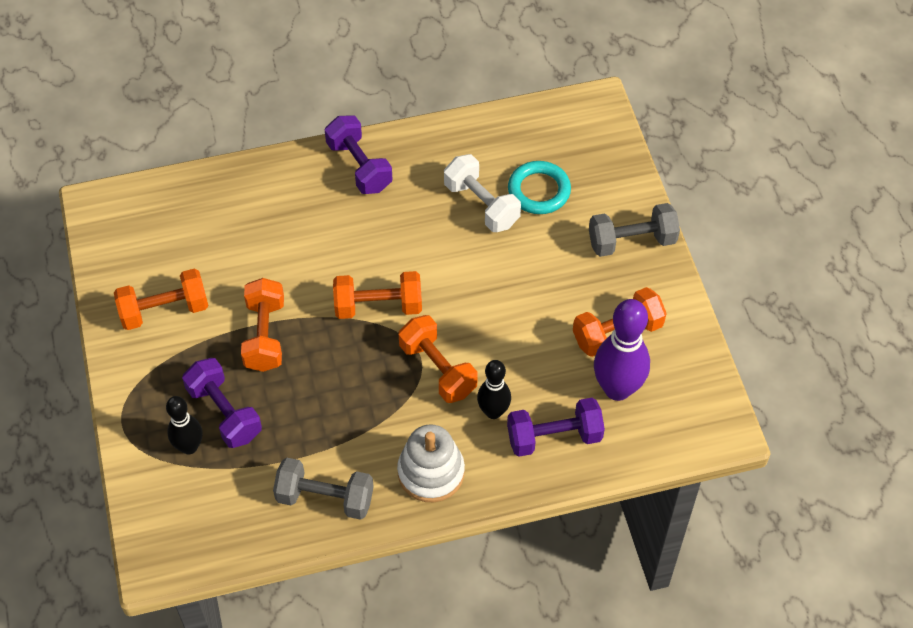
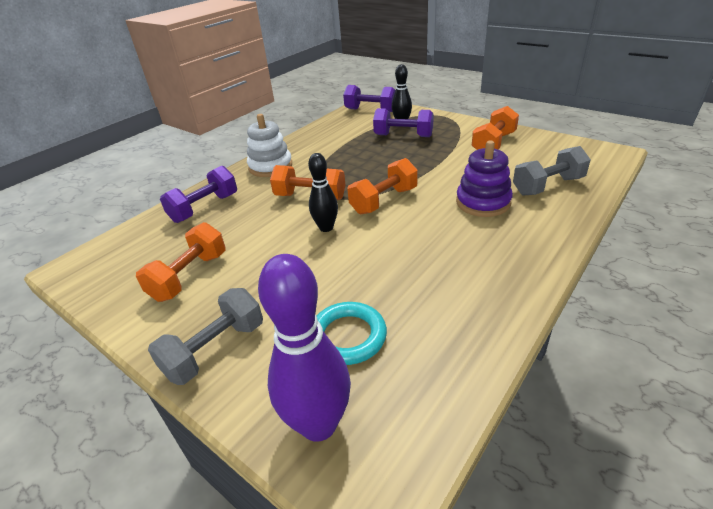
camera: 145 degrees right, 20 degrees down
orange dumbbell [241,278,284,372] -> none
grey dumbbell [273,458,374,520] -> grey dumbbell moved to [513,146,591,196]
purple dumbbell [325,115,393,194] -> purple dumbbell moved to [343,85,396,112]
white dumbbell [444,154,521,232] -> none
black bowling pin [477,360,511,419] -> black bowling pin moved to [308,153,338,232]
purple bowling pin [594,299,650,401] -> purple bowling pin moved to [258,254,351,442]
none -> purple stacking toy [456,141,513,217]

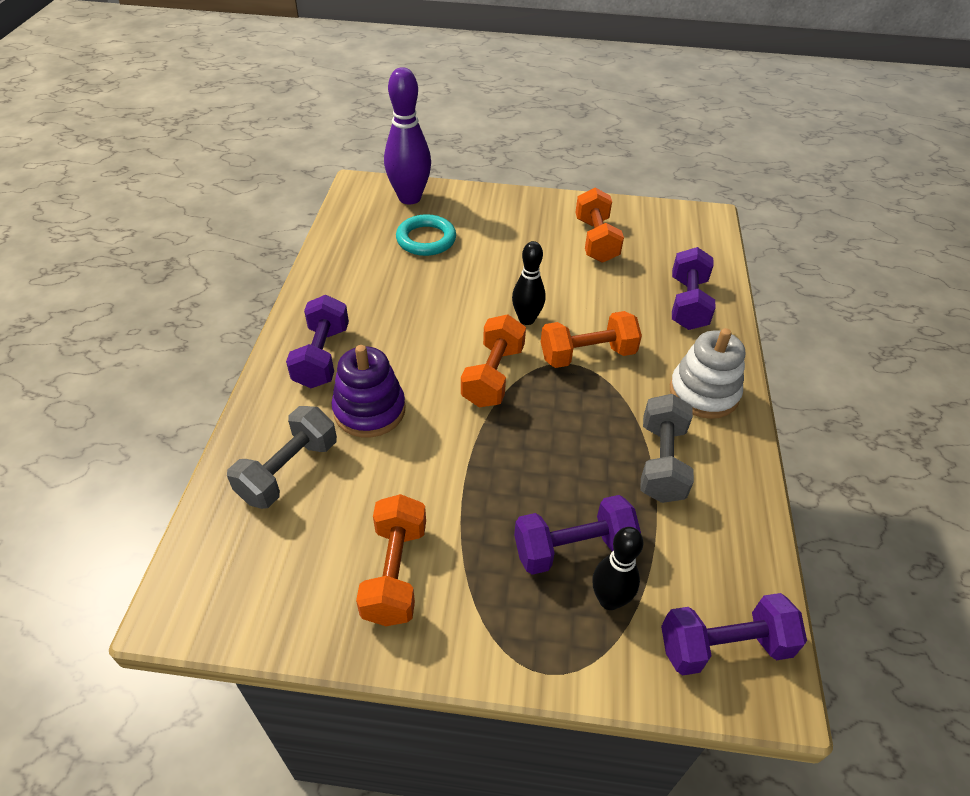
camera: 145 degrees right, 10 degrees up
grey dumbbell [148,288,263,385] -> grey dumbbell moved to [640,394,694,503]
none -> purple dumbbell [286,295,349,388]

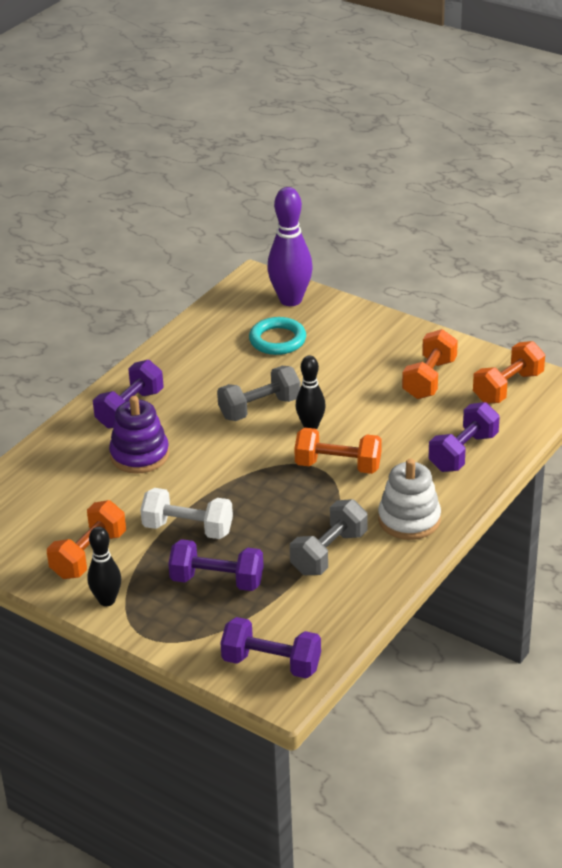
camera: 30 degrees right, 10 degrees down
grey dumbbell [227,406,337,509] -> grey dumbbell moved to [217,366,301,421]
orange dumbbell [461,314,526,407] -> orange dumbbell moved to [473,341,545,404]
black bowling pin [592,527,643,610] -> black bowling pin moved to [87,526,121,606]
none -> white dumbbell [140,488,233,539]

